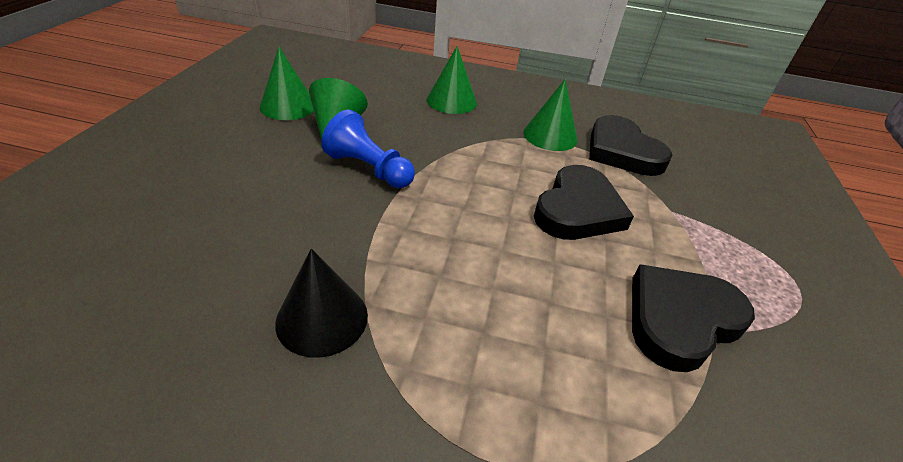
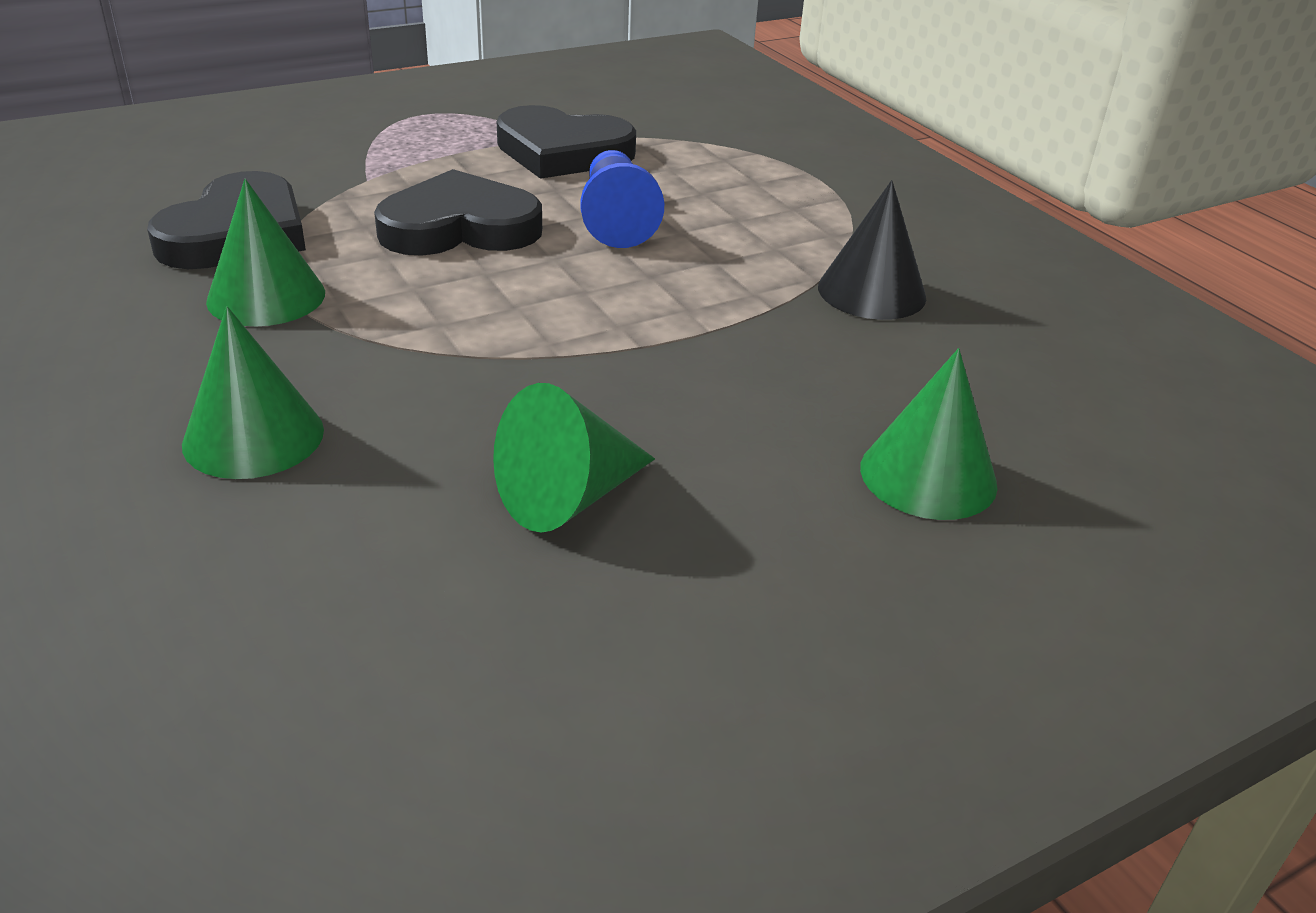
camera: 130 degrees left, 5 degrees down
green cone [259,47,314,120] -> green cone moved to [860,348,998,520]
blue pawn [321,110,415,188] -> blue pawn moved to [581,150,664,248]

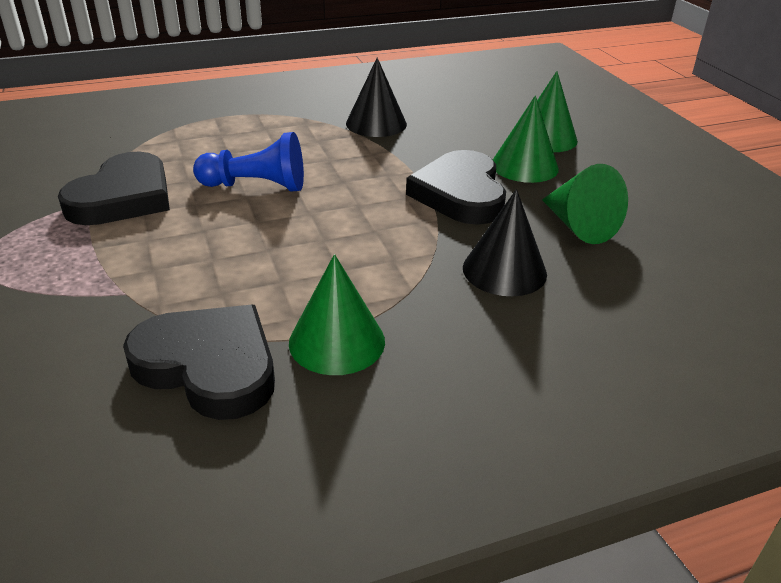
camera: 80 degrees left, 0 degrees up
green cone [182,306,324,479] -> green cone moved to [493,95,559,183]
black heart [374,169,542,256] -> black heart moved to [406,150,506,225]
none -> black cone [463,189,547,296]

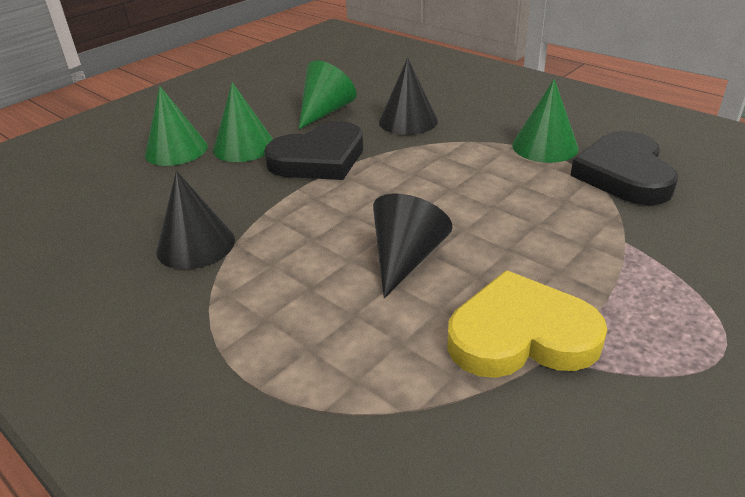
camera: 115 degrees left, 0 degrees up
black heart [58,152,170,225] -> yellow heart [447,270,607,378]
blue pawn [193,132,304,192] -> black cone [373,193,453,298]

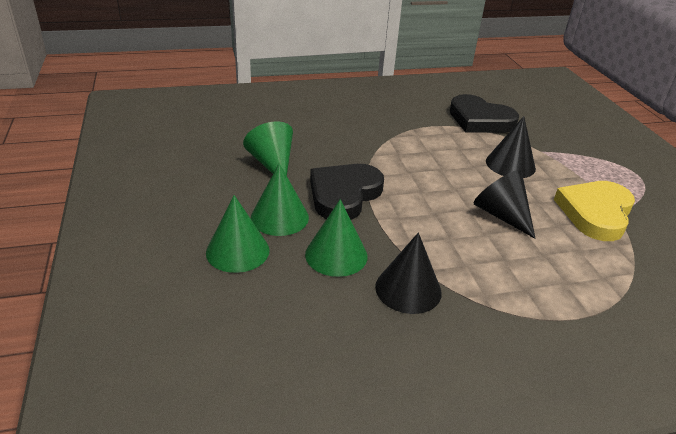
camera: 60 degrees left, 0 degrees up
black heart [264,121,363,180] -> black heart turned 150 degrees counterclockwise [310,164,384,220]
black cone [379,58,438,135] -> black cone moved to [486,116,536,178]
green cone [512,79,579,163] -> green cone moved to [305,199,368,277]

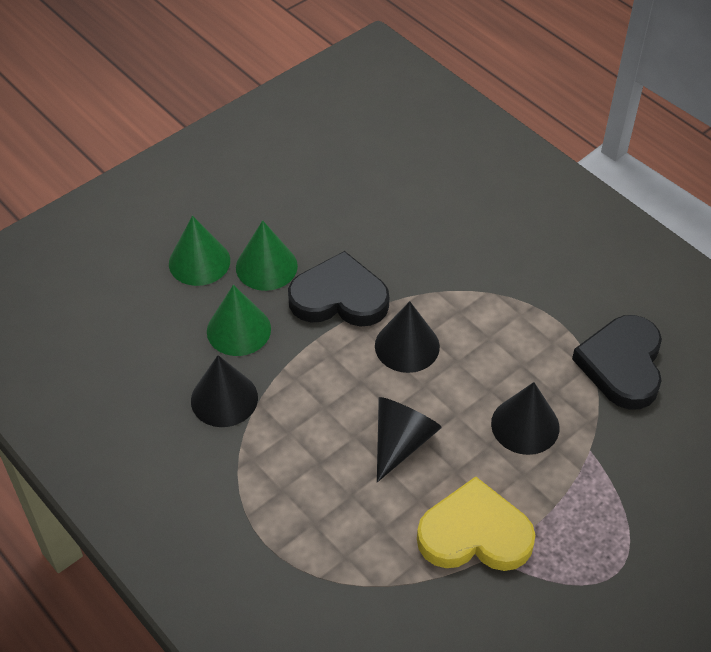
camera: 65 degrees right, 15 degrees up
green cone [243,122,293,176] -> none
none -> black cone [375,301,440,373]

